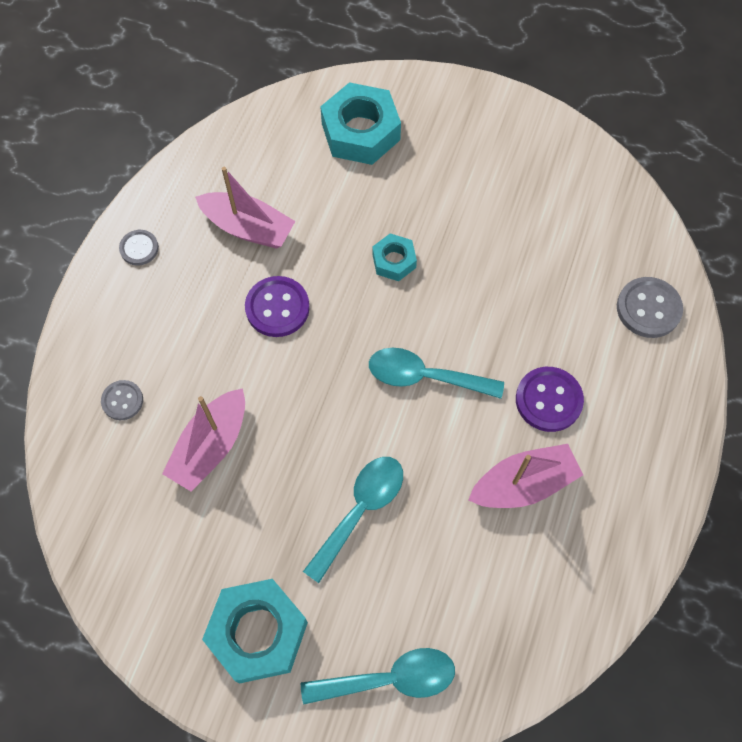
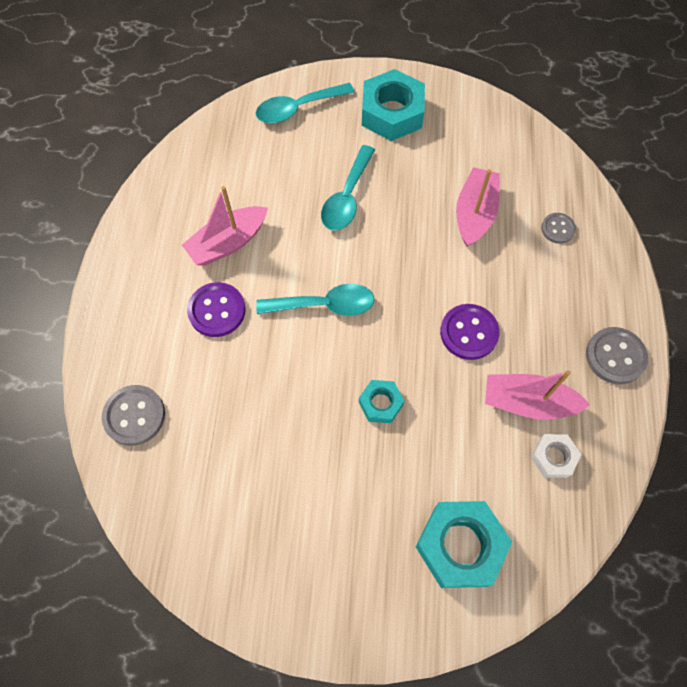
camera: 165 degrees right, 0 degrees up
grey button [119,230,159,265] -> grey button [586,327,648,384], size x1.62
none -> white nut [531,434,582,478]

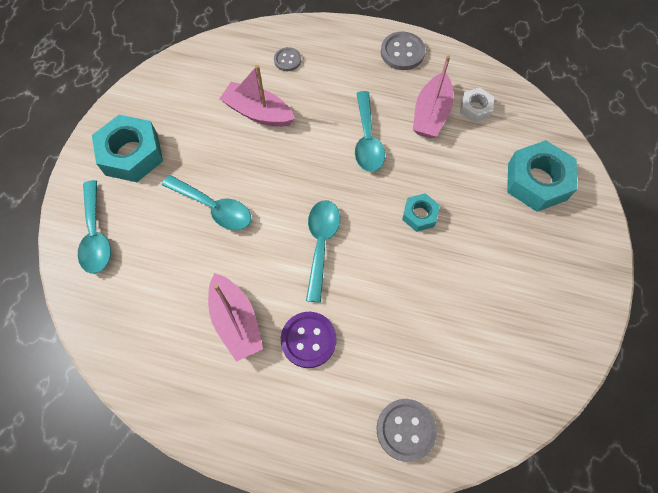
camera: 80 degrees left, 0 degrees up
purple button [440,304,500,360] -> turquoise spoon [355,91,385,172]

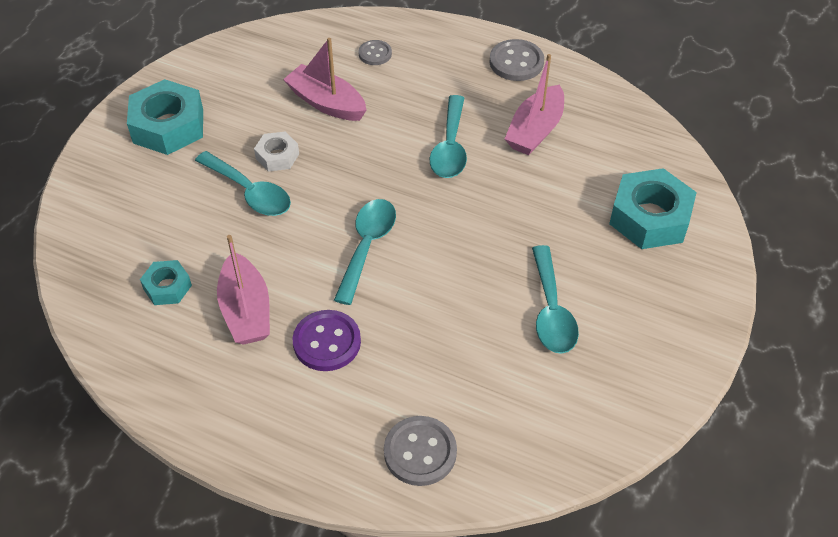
camera: 10 degrees right, 15 degrees down
turquoise spoon [78,180,111,274] -> turquoise spoon moved to [532,245,579,354]
turquoise nut [402,193,440,232] -> turquoise nut moved to [140,260,192,305]
white nut [460,88,494,123] -> white nut moved to [254,132,299,172]

